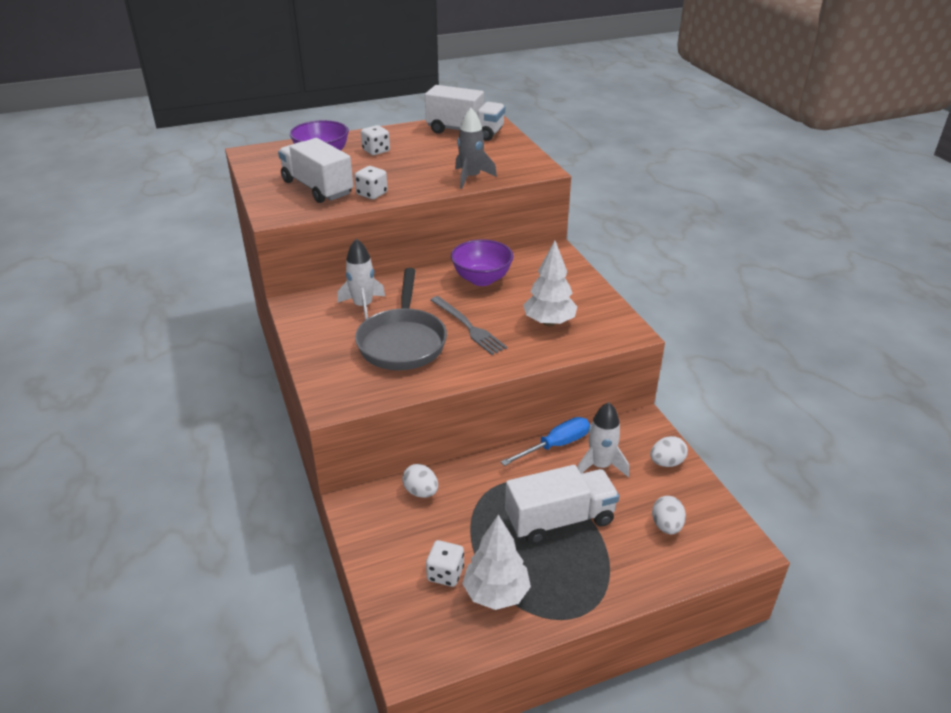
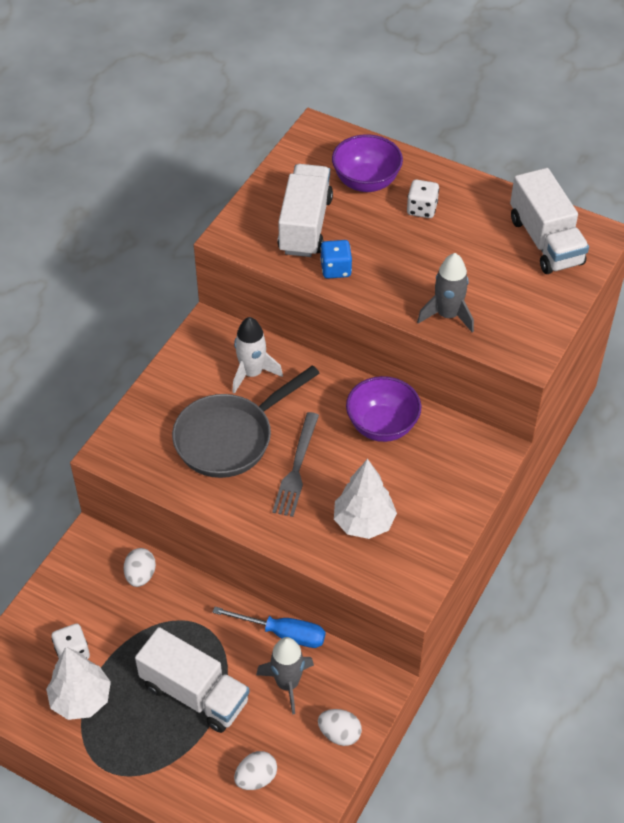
camera: 50 degrees right, 15 degrees up
white dice [355,166,388,199] -> blue dice [320,240,352,279]
white rocket [577,402,629,477] -> grey rocket [256,637,314,714]

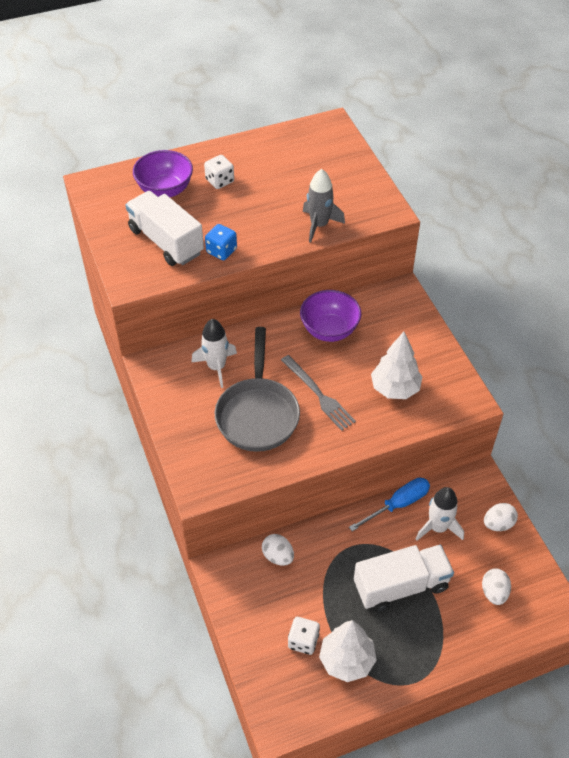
camera: 50 degrees left, 0 degrees up
grey rocket [256,637,314,714] -> white rocket [416,487,464,541]
white truck [510,168,589,274] -> none

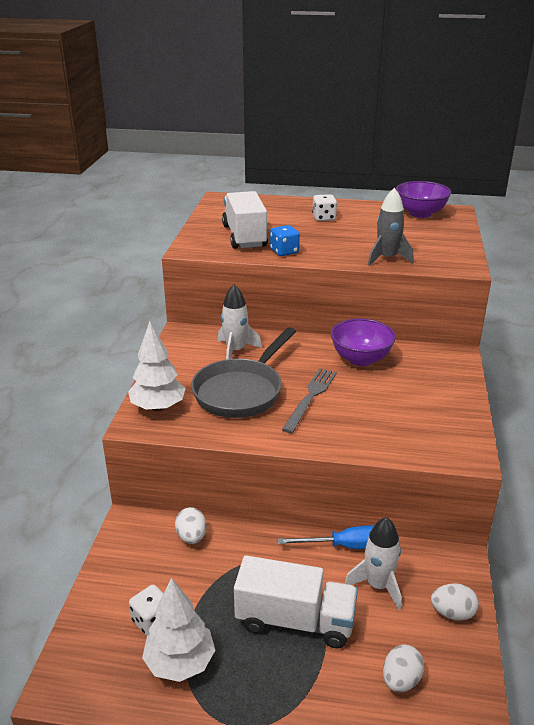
camera: 30 degrees right, 20 degrees down
purple bowl [133,150,193,197] -> purple bowl moved to [396,181,451,218]
grey fork [281,355,356,431] -> grey fork turned 150 degrees counterclockwise [282,368,337,433]
white tree [371,332,422,399] -> white tree moved to [128,321,186,412]

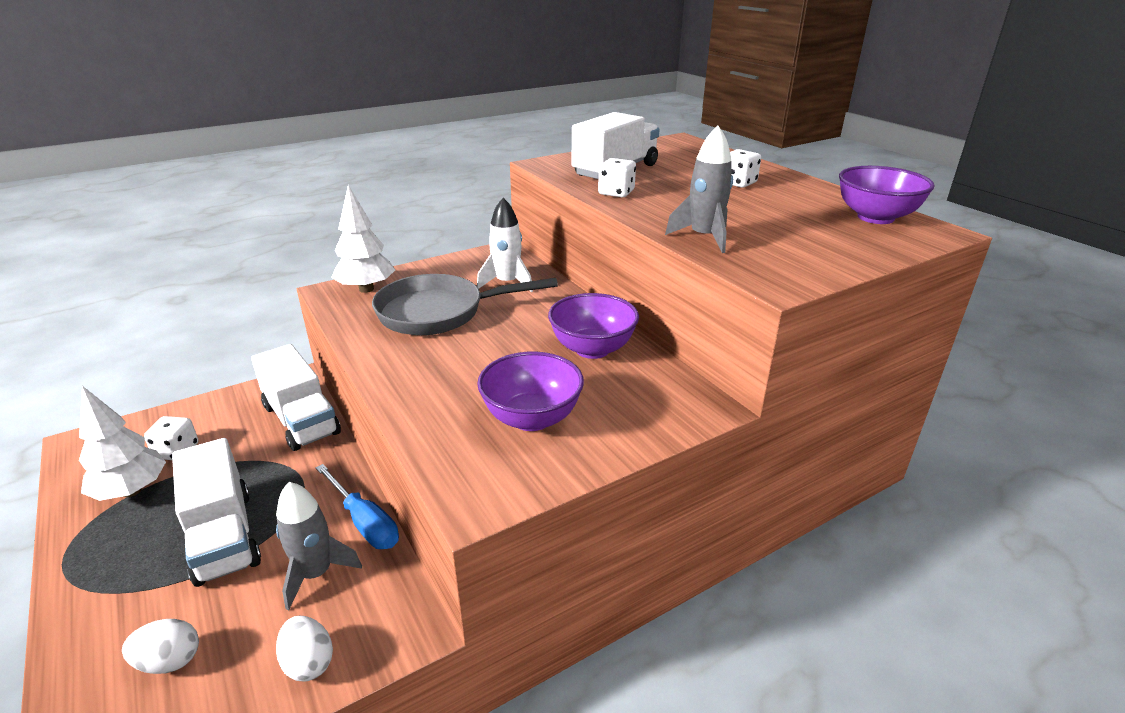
camera: 50 degrees right, 0 degrees up
white egg [175,507,207,544] -> white truck [251,344,341,451]
blue dice [270,225,300,256] -> white dice [598,158,636,197]
grey fork [282,368,337,433] -> none
white rocket [345,517,401,610] -> grey rocket [276,482,362,610]
none -> purple bowl [477,351,584,431]

